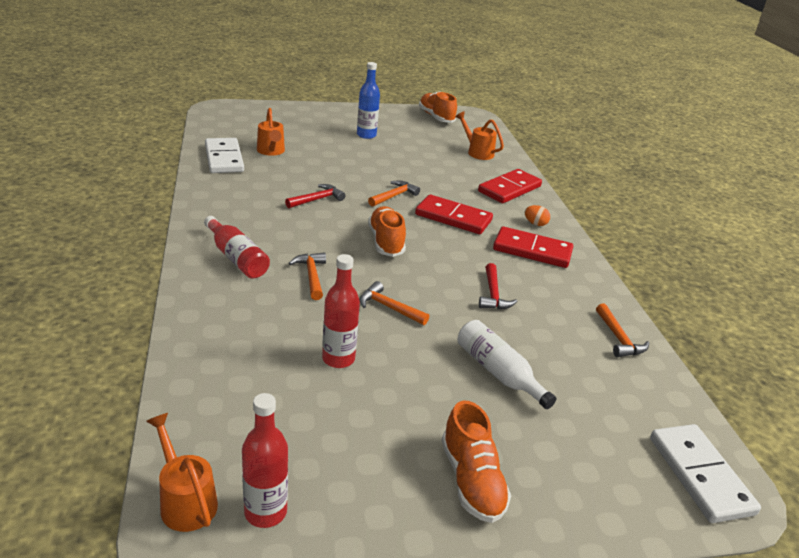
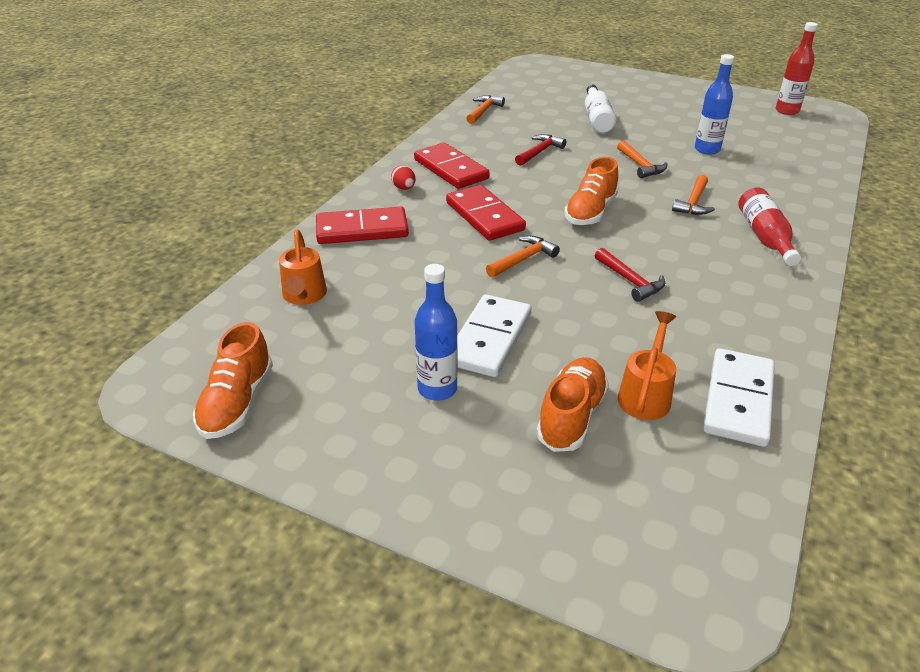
camera: 140 degrees left, 5 degrees up
orange watering can [146,413,218,532] -> none
red hammer [285,184,345,208] -> red hammer turned 120 degrees counterclockwise [595,248,665,302]
red bottle [322,254,360,368] -> blue bottle [695,54,734,155]
orange hammer [368,180,420,207] -> orange hammer turned 150 degrees clockwise [486,236,560,278]
orange shoe [441,400,511,523] -> orange shoe moved to [536,357,609,452]
orange egg [524,205,550,226] -> red egg [391,165,416,190]
white domino [650,424,761,523] -> white domino moved to [457,294,531,377]

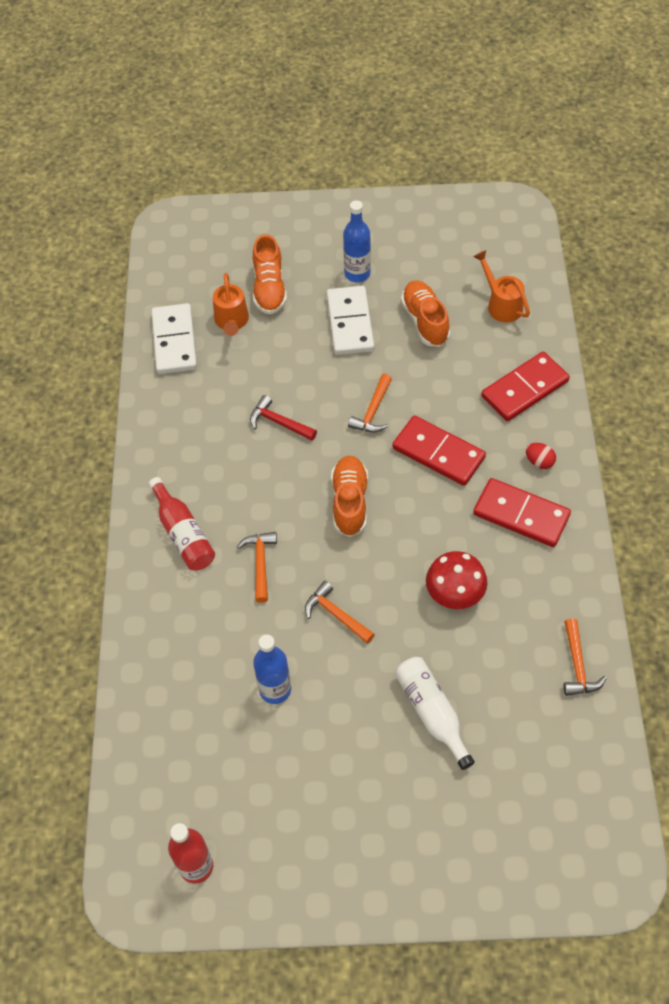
camera: 155 degrees right, 20 degrees up
orange shoe [193,322,273,439] -> orange shoe moved to [401,280,450,347]
red hammer [515,134,566,166] -> red mushroom [426,551,487,609]

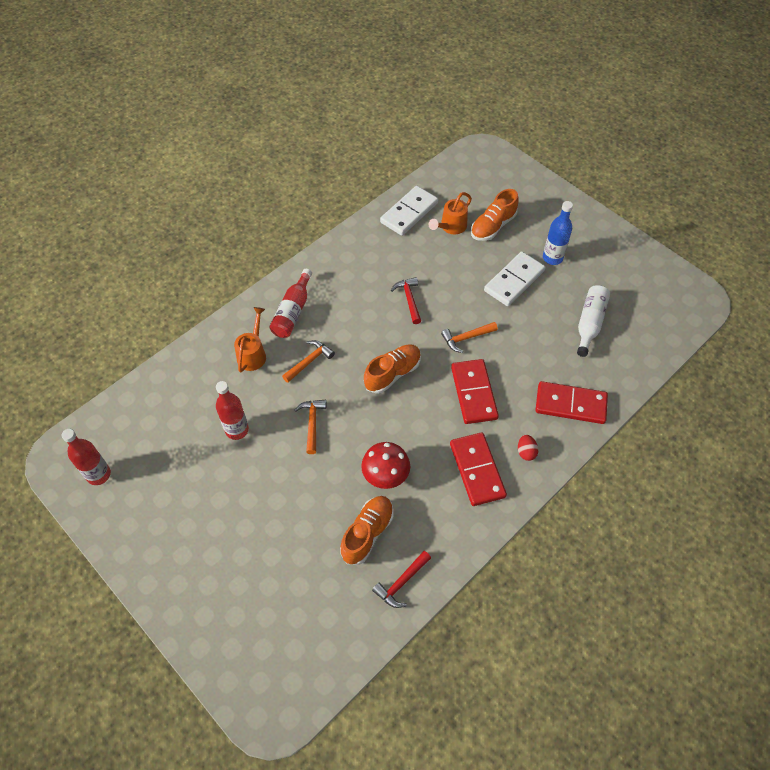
camera: 45 degrees right, 0 degrees up
blue bottle [253,635,291,704] -> red bottle [216,381,249,440]
white bottle [395,657,475,770] -> white bottle moved to [577,285,610,357]
orange shoe [401,280,450,347] -> orange shoe moved to [340,496,394,565]
orange watering can [473,250,530,322] -> orange watering can moved to [234,307,266,372]
orange hammer [563,618,607,696] -> red hammer [372,551,431,608]

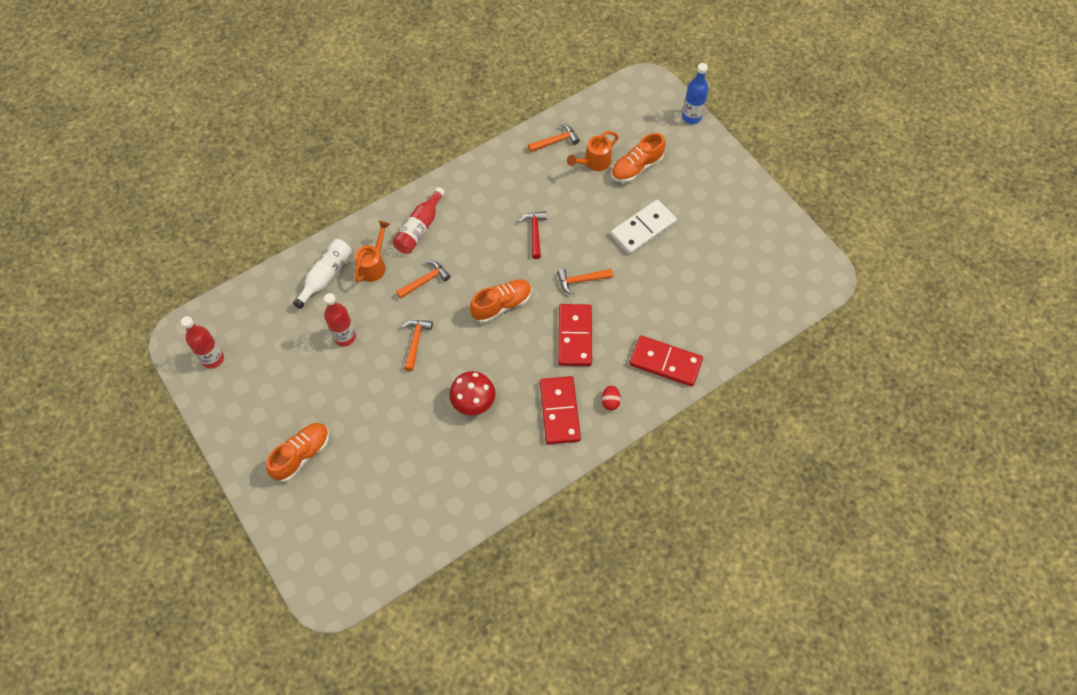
camera: 10 degrees right, 5 degrees up
orange shoe [340,496,394,565] -> orange shoe moved to [266,423,329,482]
red hammer [372,551,431,608] -> none
white domino [380,186,438,236] -> orange hammer [528,123,580,152]
blue bottle [543,201,573,265] -> blue bottle moved to [682,63,709,124]
white bottle [577,285,610,357] -> white bottle moved to [293,239,352,309]

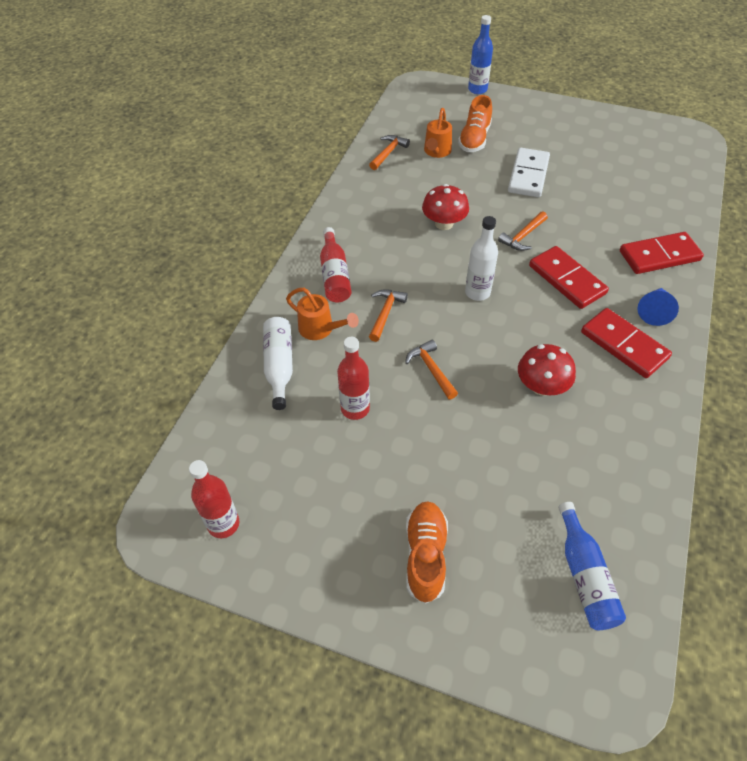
camera: 35 degrees left, 10 degrees down
orange watering can [355,221,390,283] -> orange watering can turned 135 degrees clockwise [286,288,359,340]
orange shoe [470,280,532,323] -> white bottle [465,216,498,301]
red hammer [518,211,547,259] -> red mushroom [422,184,469,230]
red egg [602,385,621,411] -> blue cone [637,288,679,326]
none -> blue bottle [558,502,626,630]

